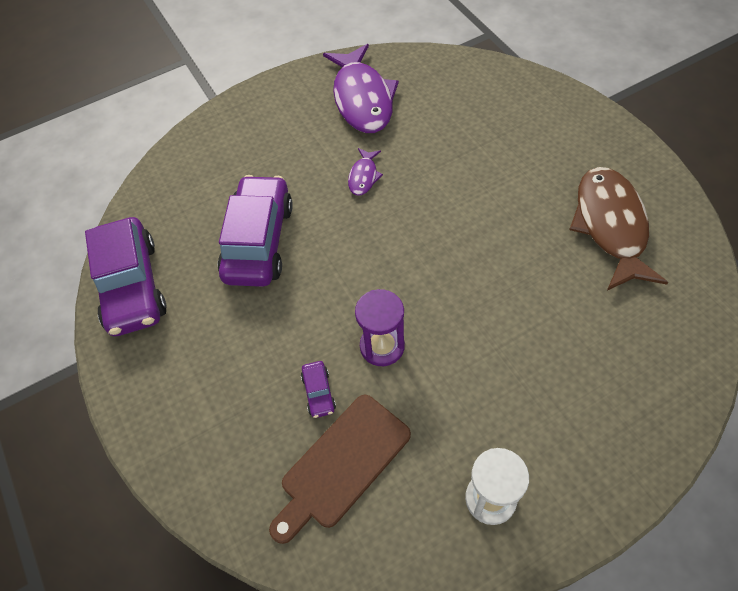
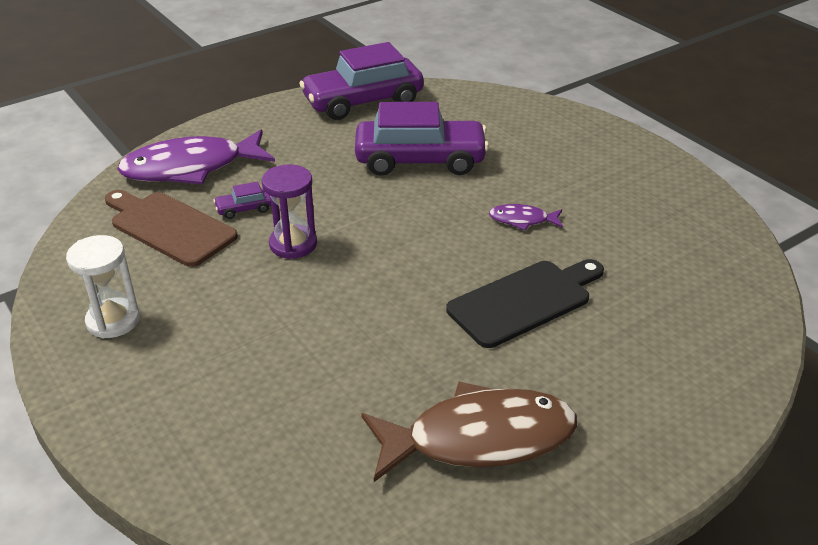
camera: 80 degrees right, 20 degrees down
purple fish [323,44,399,133] -> purple fish moved to [117,129,275,185]
none -> black cutting board [446,259,604,348]

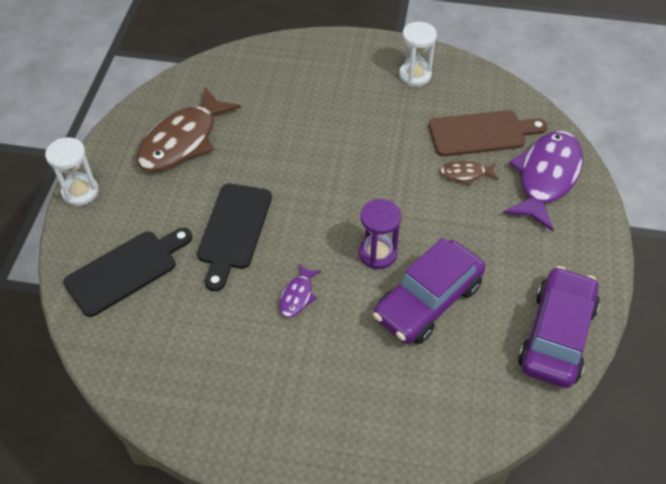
camera: 135 degrees right, 15 degrees up
purple car [213,182,271,219] -> brown fish [440,161,498,186]
purple hourglass [262,165,317,259] -> purple hourglass moved to [359,199,401,269]
purple fish [489,204,563,230] -> purple fish turned 150 degrees clockwise [279,264,321,317]
none -> white hourglass [45,137,99,206]
none -> black cutting board [63,228,192,317]

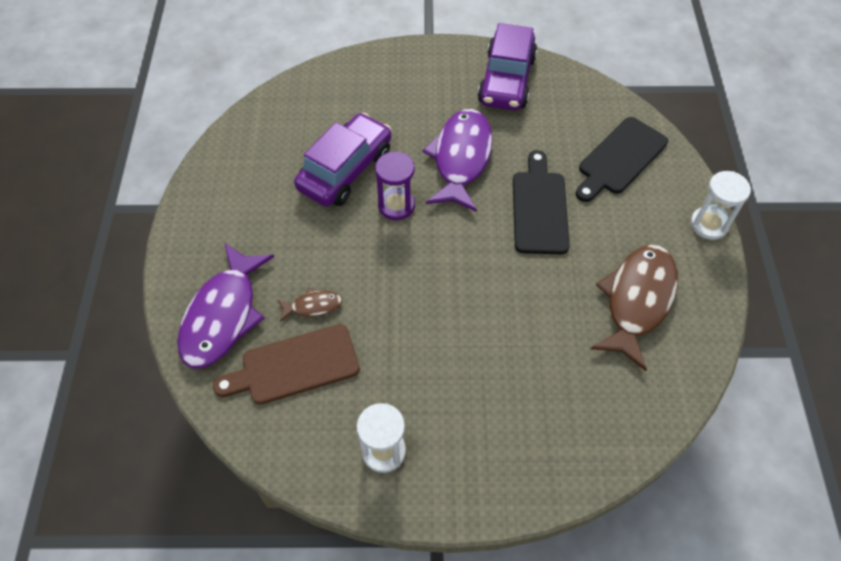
camera: 170 degrees right, 5 degrees up
purple fish [279,264,321,317] -> purple fish [422,109,493,212], size x2.20
purple car [518,266,600,388] -> purple car moved to [478,23,537,110]

